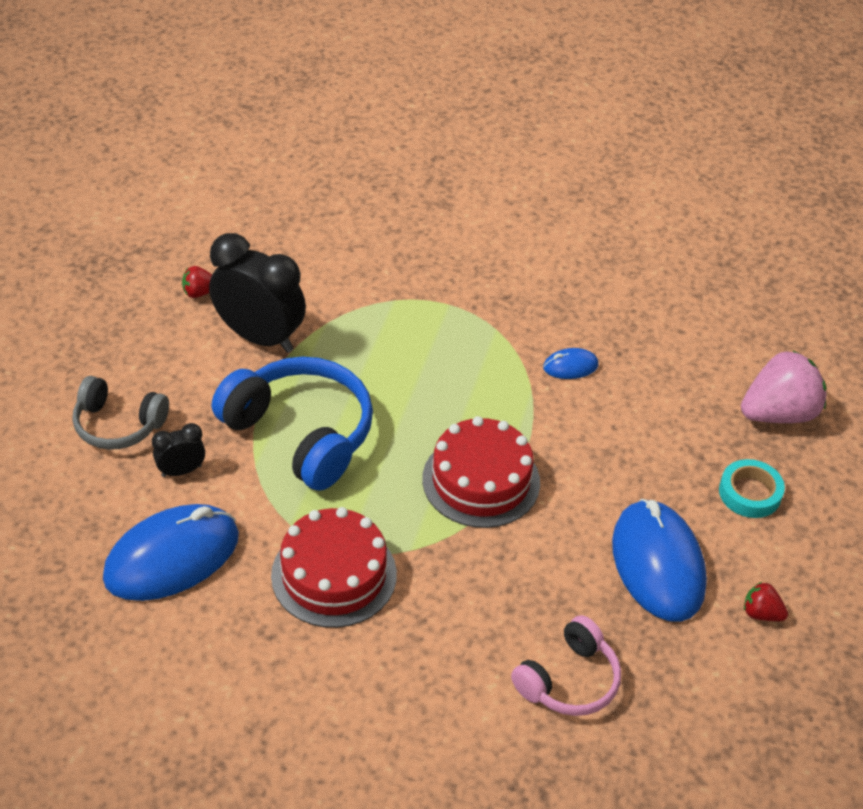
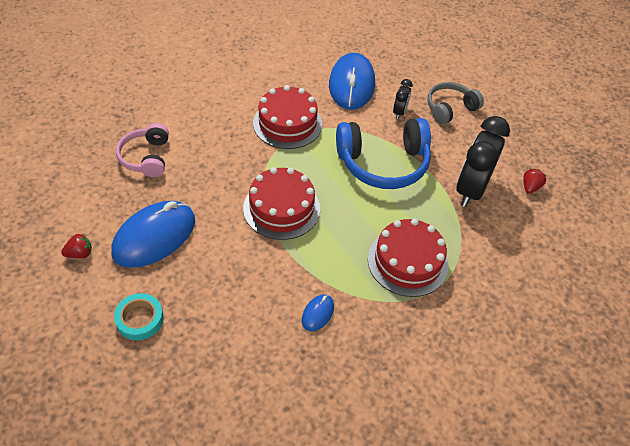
camera: 130 degrees right, 5 degrees up
black clock [209,233,306,353] -> black clock turned 135 degrees clockwise [456,116,510,207]
blue mouse [612,499,707,622] -> blue mouse turned 75 degrees counterclockwise [111,201,195,268]
pink strawberry [741,350,826,423] -> none
none -> red cake [368,218,449,297]

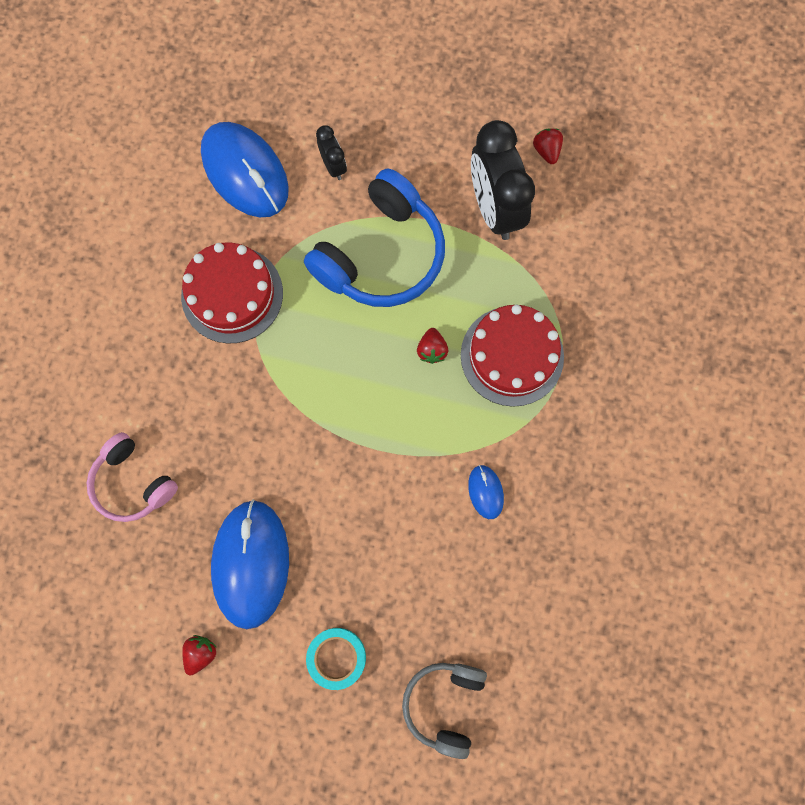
camera: 40 degrees left, 25 degrees up
red cake [243,167,320,240] -> none
grey headphones [427,82,484,124] -> grey headphones moved to [402,663,487,759]
none -> red strawberry [417,328,448,364]

